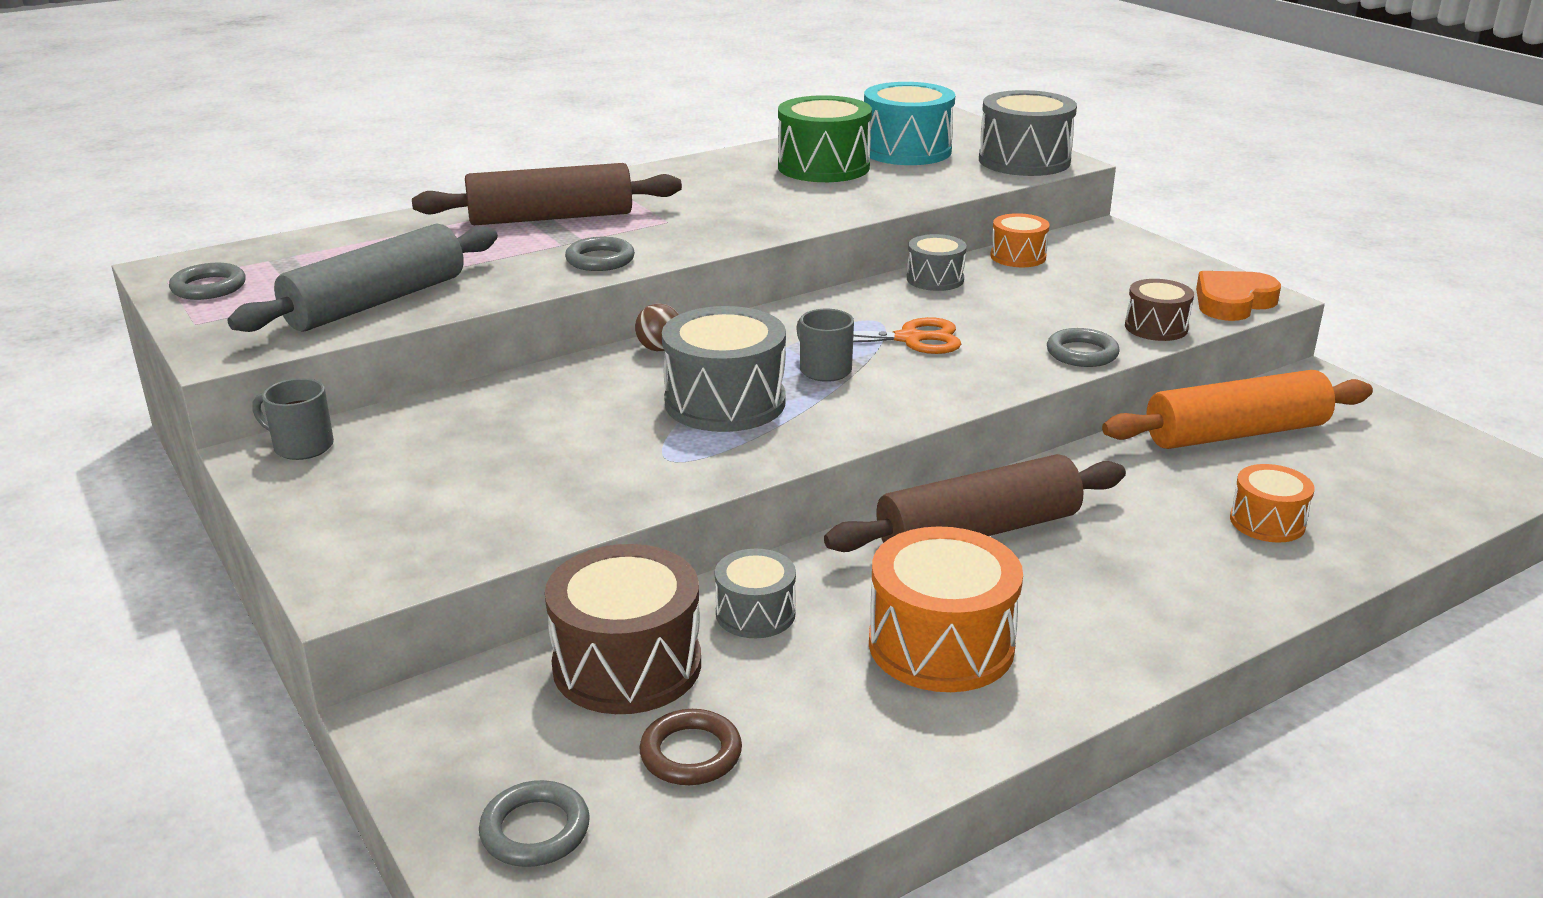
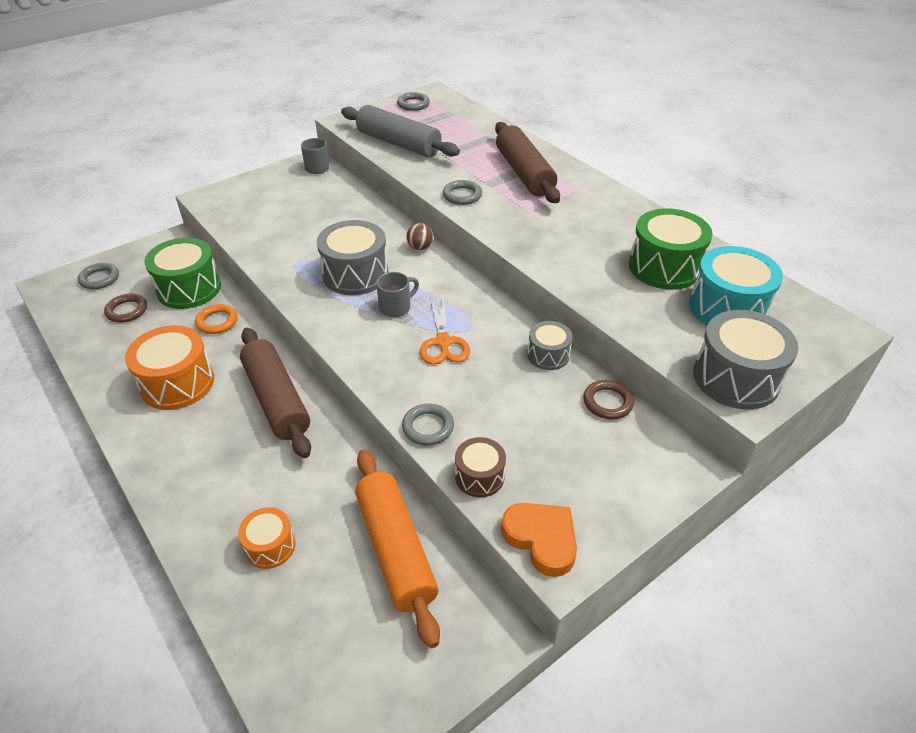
camera: 85 degrees right, 15 degrees up
brown drum [545,544,701,714] -> green drum [145,238,221,309]
grey drum [715,549,796,638] -> orange ring [195,304,238,334]
orange drum [990,213,1050,267] -> brown ring [583,380,634,419]

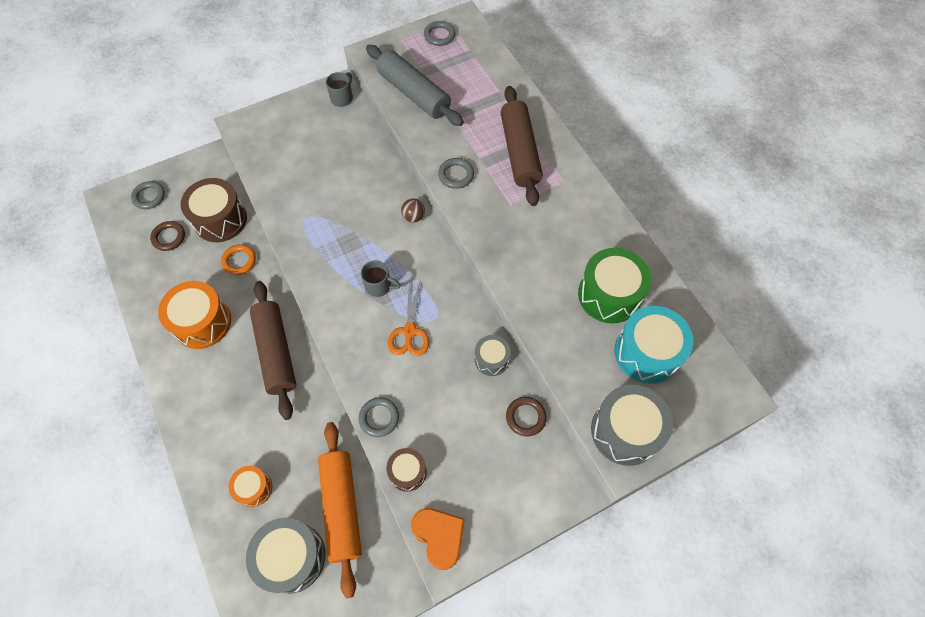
camera: 10 degrees right, 20 degrees up
green drum [145,238,221,309] -> brown drum [181,178,247,242]
grey drum [317,220,388,295] -> grey drum moved to [246,518,326,594]
grey mug [376,272,419,317] -> grey mug turned 45 degrees clockwise [361,260,401,297]

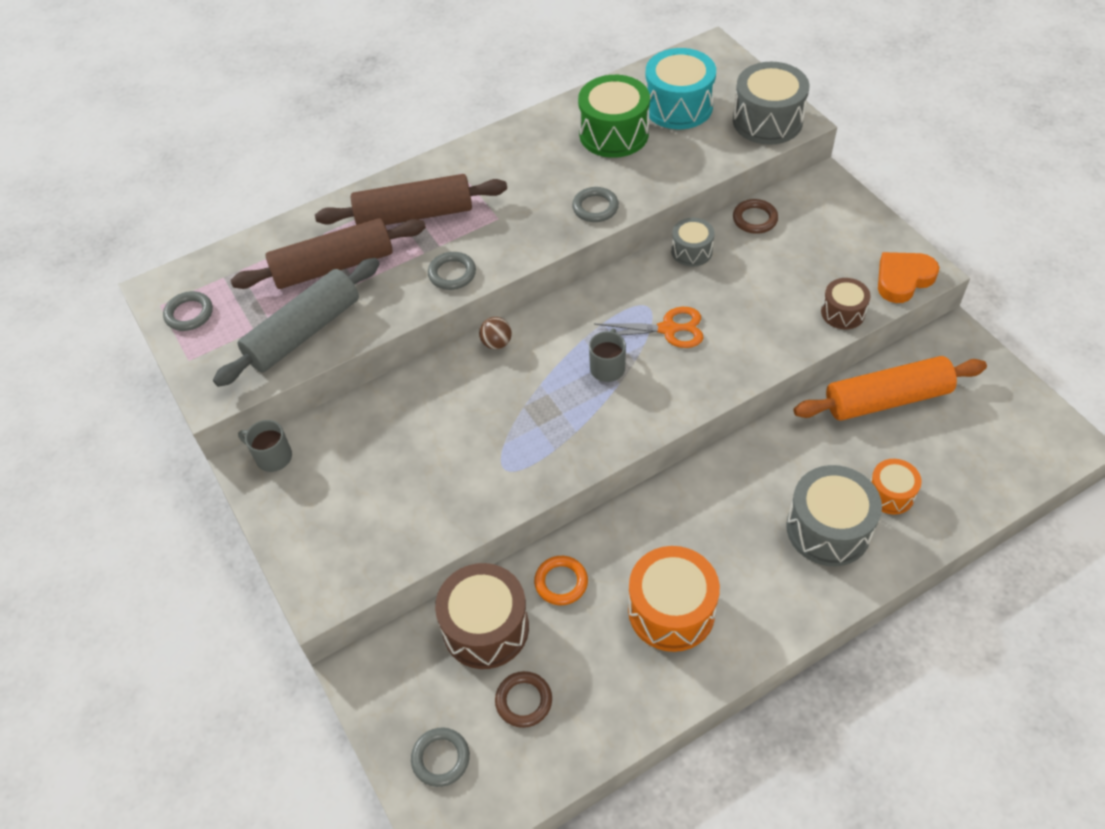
camera: 90 degrees left, 10 degrees down
grey drum [246,518,326,594] -> grey drum moved to [786,465,882,566]
brown rolling pin [250,281,296,420] -> brown rolling pin moved to [230,218,426,289]
grey ring [359,397,399,437] -> grey ring moved to [572,187,619,222]

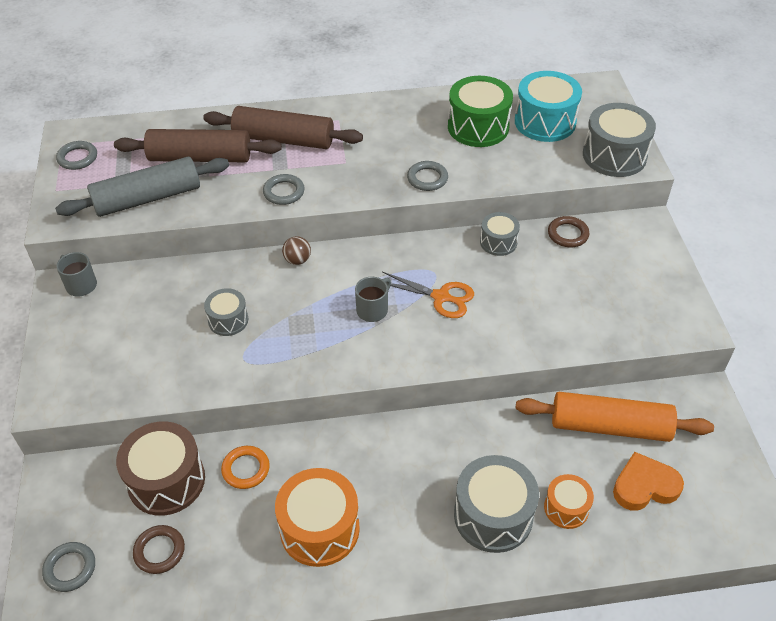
camera: 20 degrees right, 5 degrees down
brown drum [821,278,871,329] -> none
orange heart [878,252,939,303] -> orange heart moved to [613,452,684,510]
none -> grey drum [204,288,248,336]

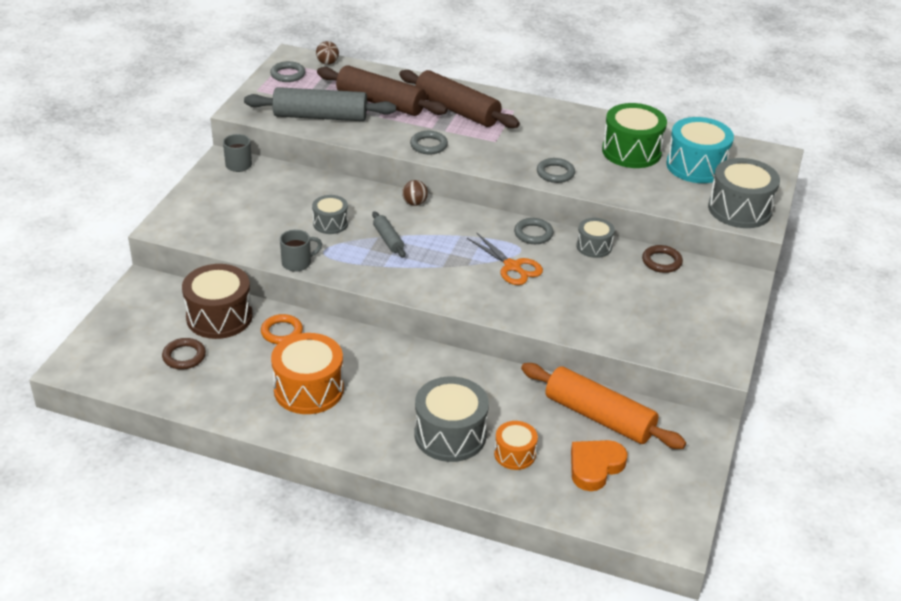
camera: 25 degrees right, 10 degrees down
grey ring [42,542,95,592] -> grey ring moved to [514,218,554,244]
grey mug [355,277,391,322] -> grey mug moved to [280,230,322,272]
orange heart [613,452,684,510] -> orange heart turned 60 degrees counterclockwise [571,440,627,491]
none -> brown ball [316,41,339,65]
none -> grey rolling pin [372,211,405,258]

